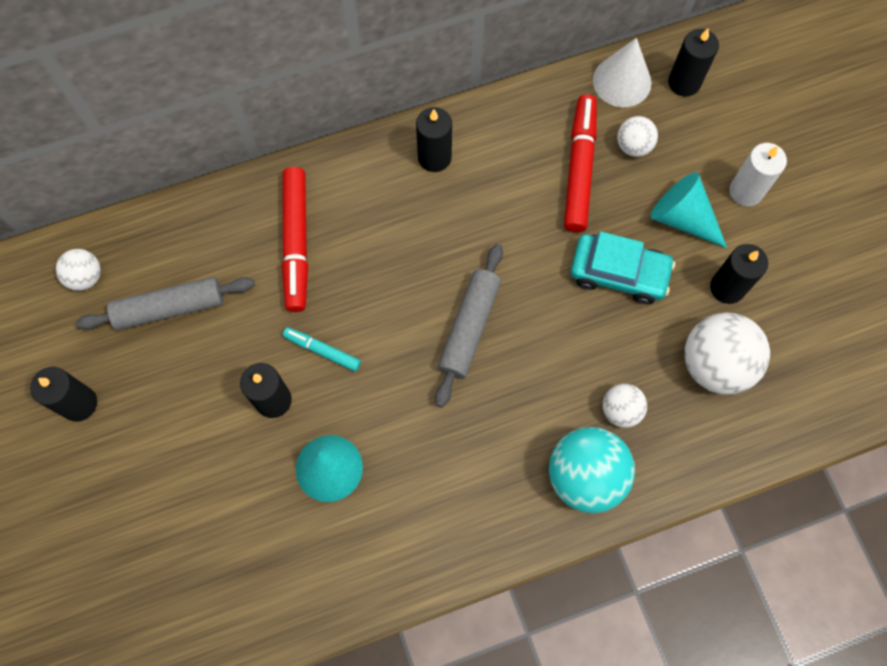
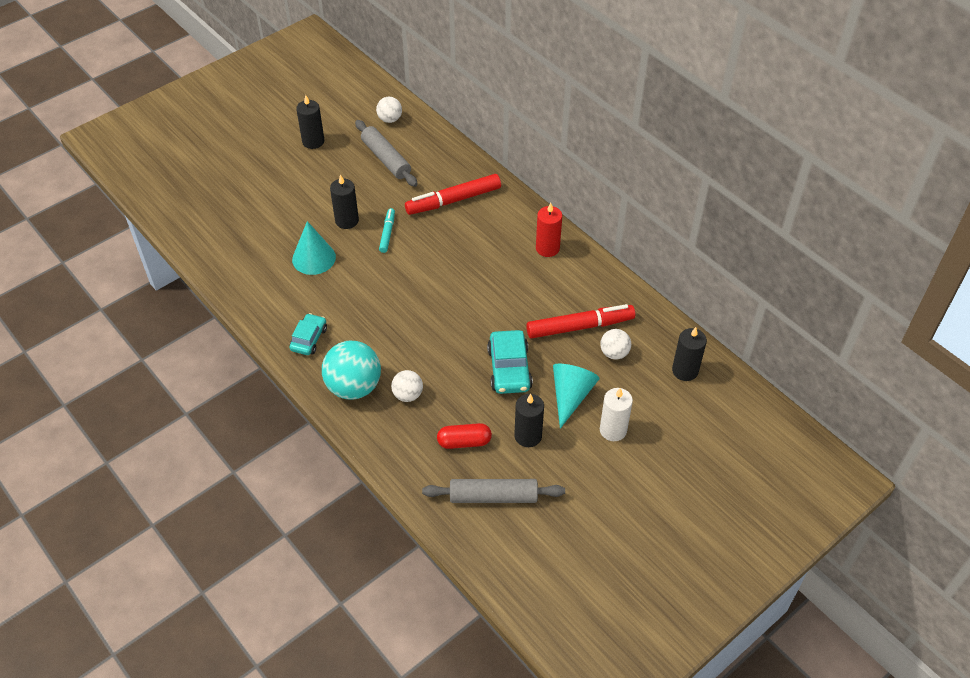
camera: 70 degrees right, 20 degrees down
black candle [416,107,452,172] -> red candle [536,203,562,257]
grey rolling pin [435,244,503,408] -> grey rolling pin moved to [422,479,565,503]
white cone [593,38,651,107] -> none
white ball [685,313,770,395] -> red capsule [437,423,492,449]
none -> turquoise car [289,313,327,355]

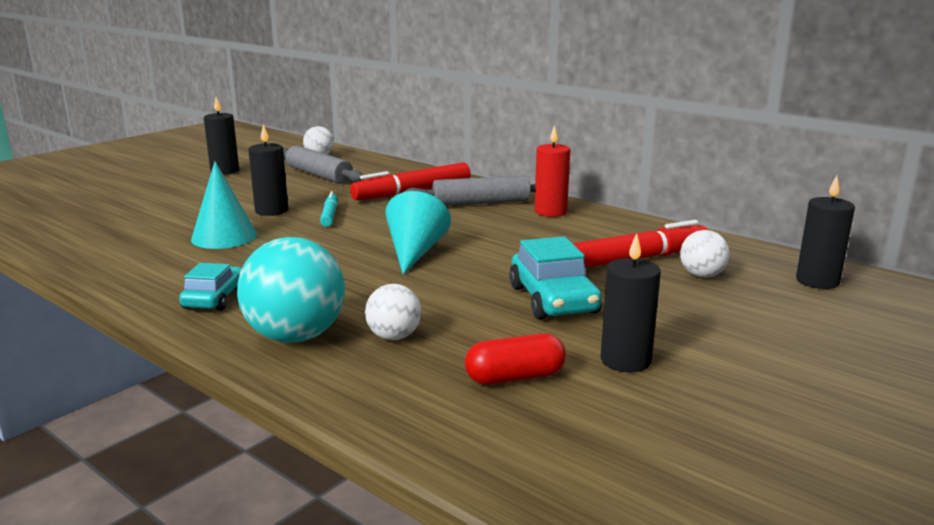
camera: 10 degrees left, 30 degrees down
grey rolling pin [422,479,565,503] -> grey rolling pin moved to [404,175,535,206]
turquoise cone [553,364,600,429] -> turquoise cone moved to [385,191,451,274]
white candle [600,388,633,441] -> none

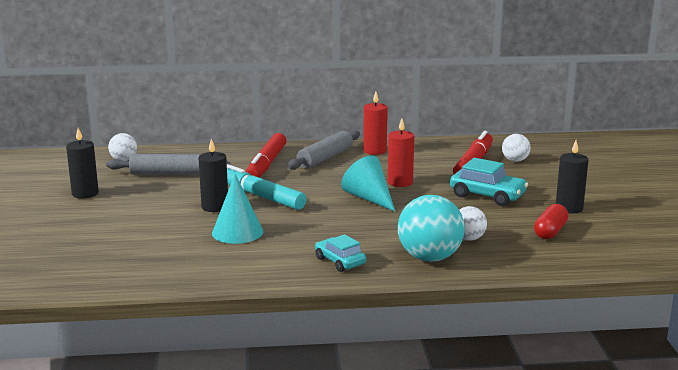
camera: 45 degrees left, 0 degrees up
turquoise marker [320,192,337,227] -> turquoise marker [227,164,306,210], size x1.86
black candle [796,176,855,289] -> none
none -> red candle [388,118,414,187]

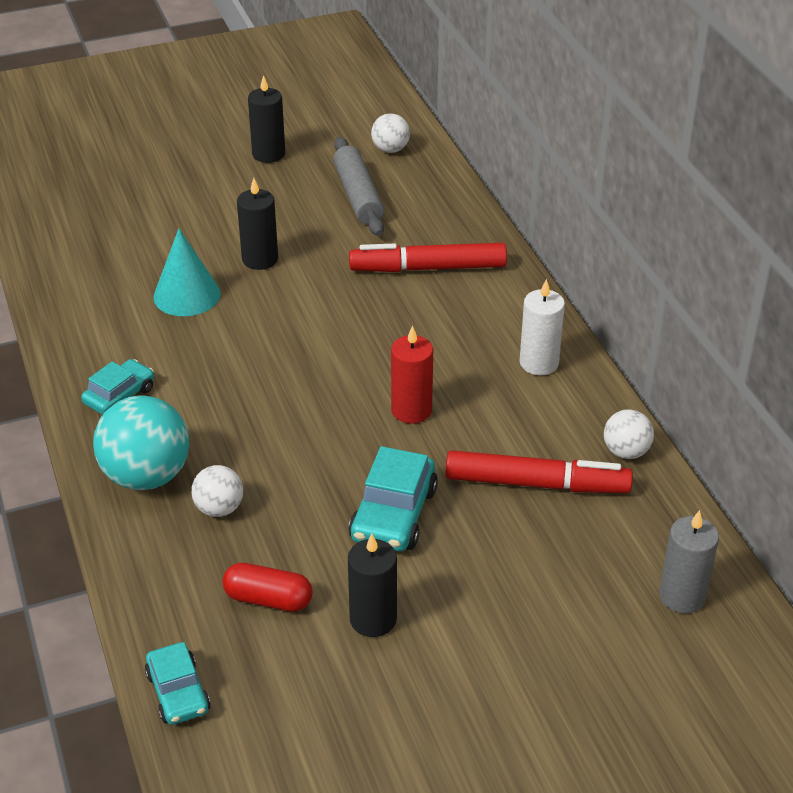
camera: 75 degrees right, 20 degrees up
turquoise marker [227,164,306,210] -> none
grey rolling pin [287,130,360,170] -> none
turquoise cone [341,156,395,211] -> none
red candle [363,92,388,155] -> white candle [520,279,565,375]
white ball [502,134,531,162] -> white ball moved to [604,409,654,459]
none -> turquoise car [145,642,211,725]
none -> grey candle [659,510,719,613]

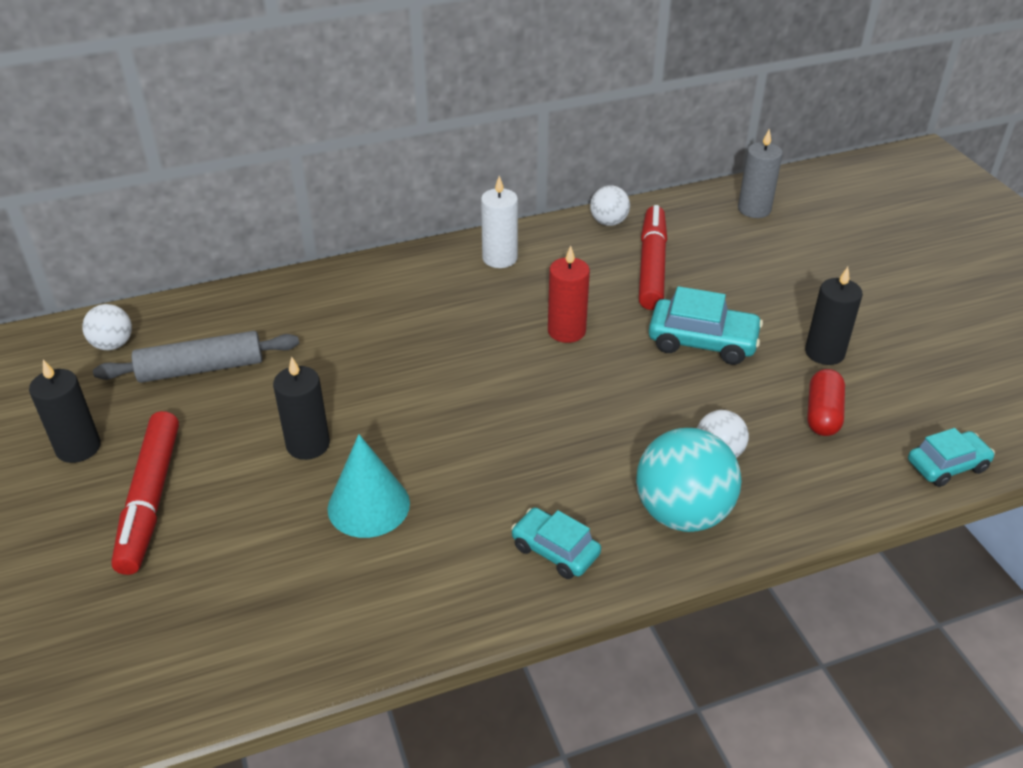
camera: 90 degrees left, 0 degrees up
red marker [349,243,507,272] -> red marker moved to [111,411,179,575]

